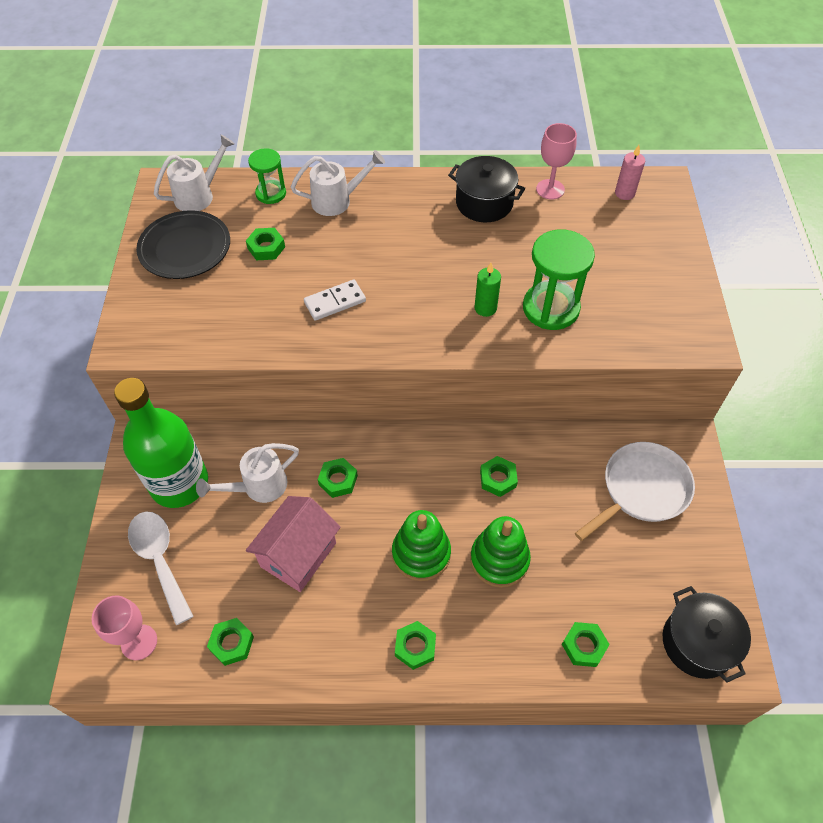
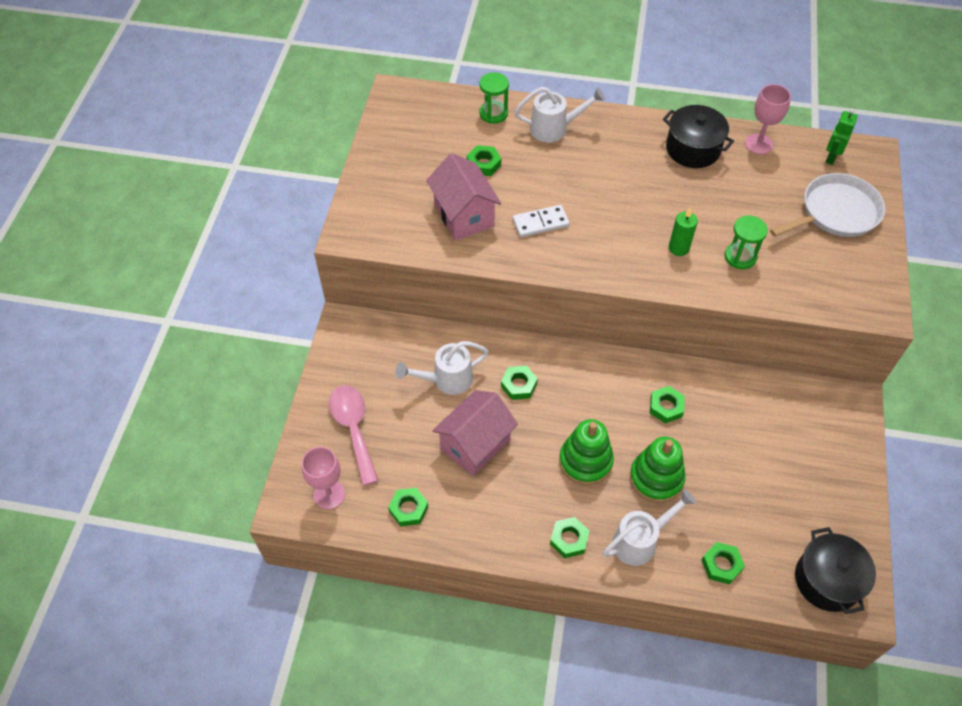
camera: 10 degrees right, 0 degrees up
green bottle [114,378,208,508] -> none
white spoon [128,512,194,625] -> pink spoon [329,385,378,486]
black plate [136,210,230,279] -> none
white watering can [154,135,235,211] -> white watering can moved to [603,489,696,566]
green hourglass [523,229,595,330] -> green hourglass [725,215,768,269], size x0.60
white pan [575,442,695,541] -> white pan moved to [770,173,885,237]
pink candle [615,145,645,200] -> green robot [826,109,858,165]
none -> pink house [426,153,502,240]

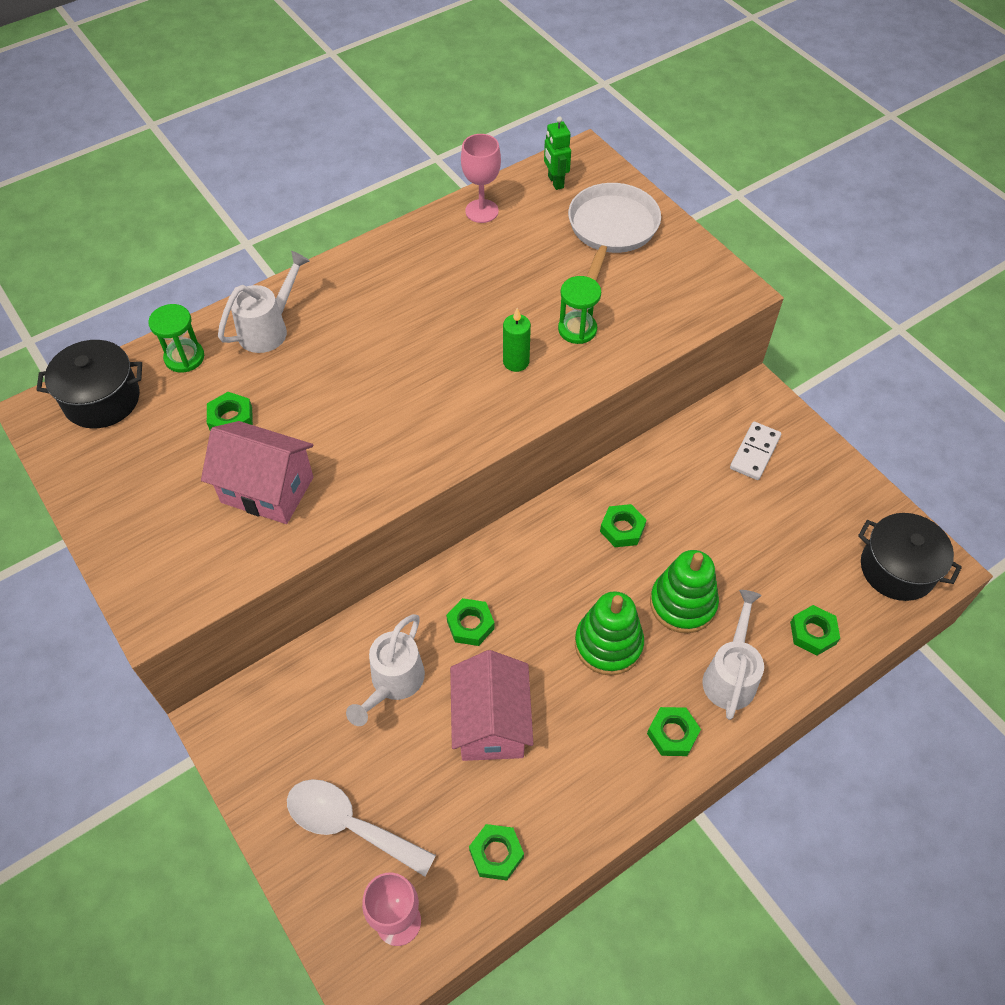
camera: 45 degrees left, 0 degrees up
pink spoon [329,385,378,486] -> white spoon [287,779,436,877]
white domino [513,205,569,237] -> white domino moved to [730,422,781,480]
black pot [663,105,734,168] -> black pot moved to [36,340,142,429]

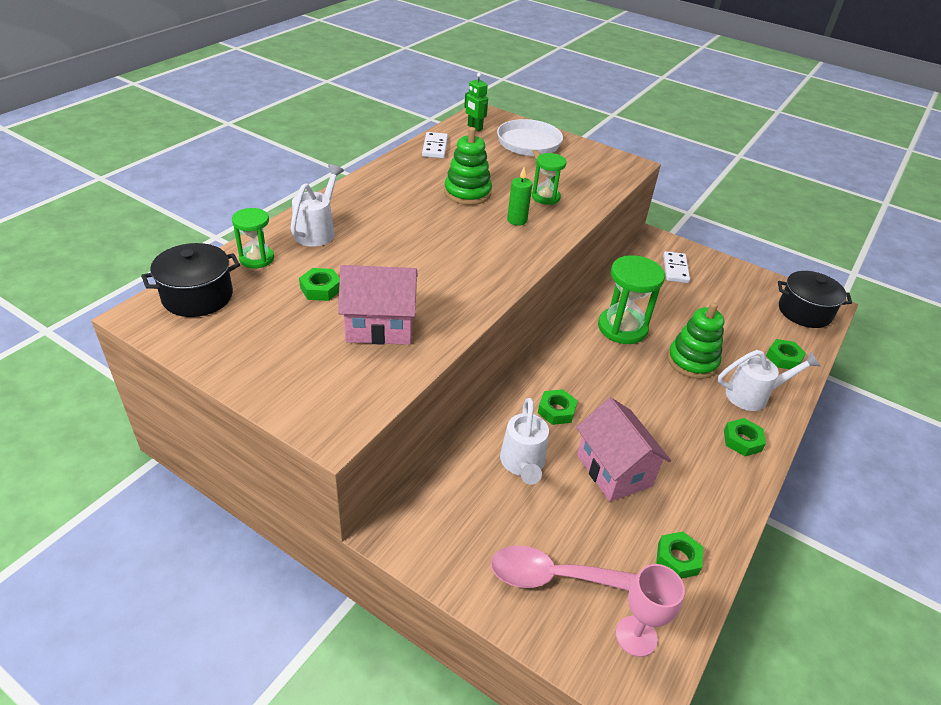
camera: 25 degrees left, 15 degrees down
white spoon [287,779,436,877] -> pink spoon [491,546,637,591]
pink goblet [461,134,501,223] -> white domino [422,132,448,158]
green stacking toy [575,591,644,676] -> green stacking toy moved to [444,127,492,205]
green nut [600,504,646,547] -> green hourglass [598,255,665,344]
white watering can [703,590,764,720] -> white watering can turned 90 degrees clockwise [718,350,821,411]

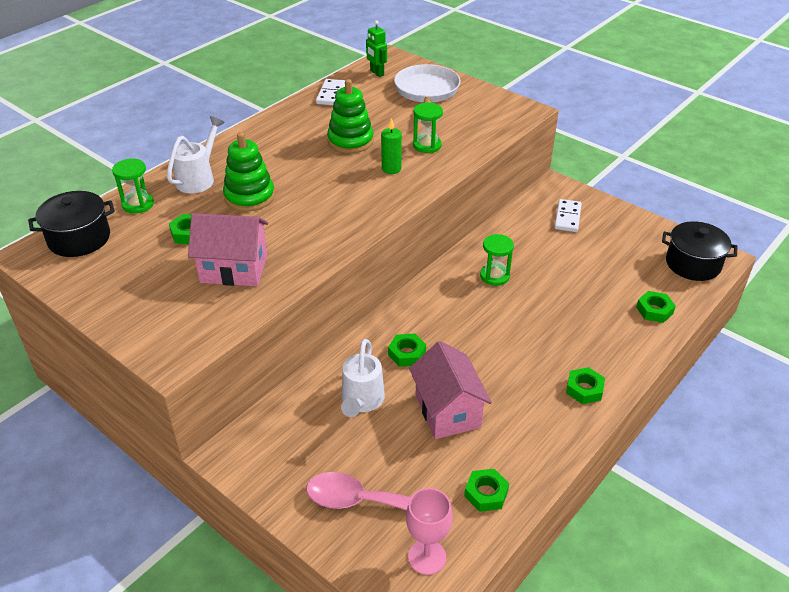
camera: 10 degrees right, 0 degrees up
green hourglass [598,255,665,344] -> green hourglass [480,234,514,286], size x0.60
green stacking toy [667,302,725,379] -> green stacking toy moved to [223,132,275,212]
white watering can [718,350,821,411] -> none

